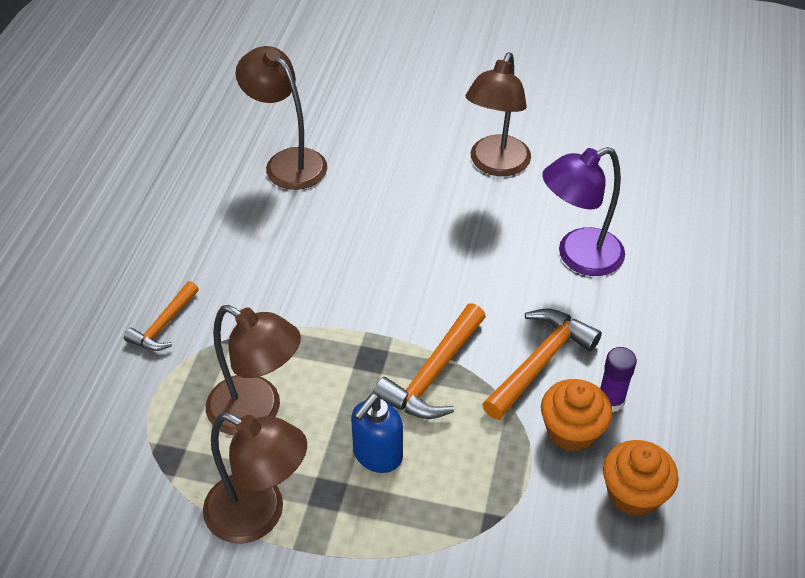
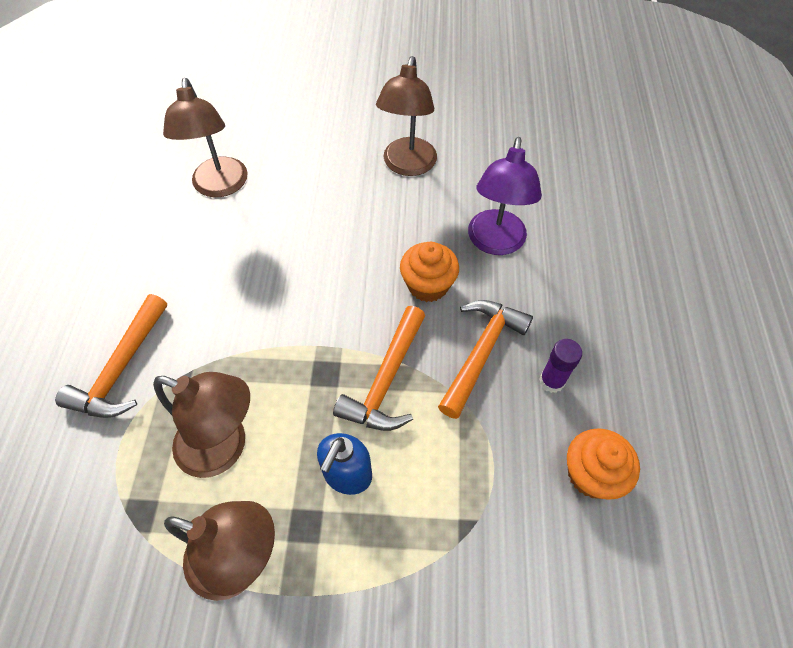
camera: 10 degrees left, 10 degrees up
orange hammer [124,281,199,351] -> orange hammer [55,294,167,418], size x1.59
brown lamp [236,46,327,190] -> brown lamp turned 135 degrees counterclockwise [163,78,248,197]
orange cupcake [541,379,613,452] -> orange cupcake moved to [400,242,459,302]
purple lamp [542,147,625,276] -> purple lamp turned 45 degrees counterclockwise [468,137,542,255]

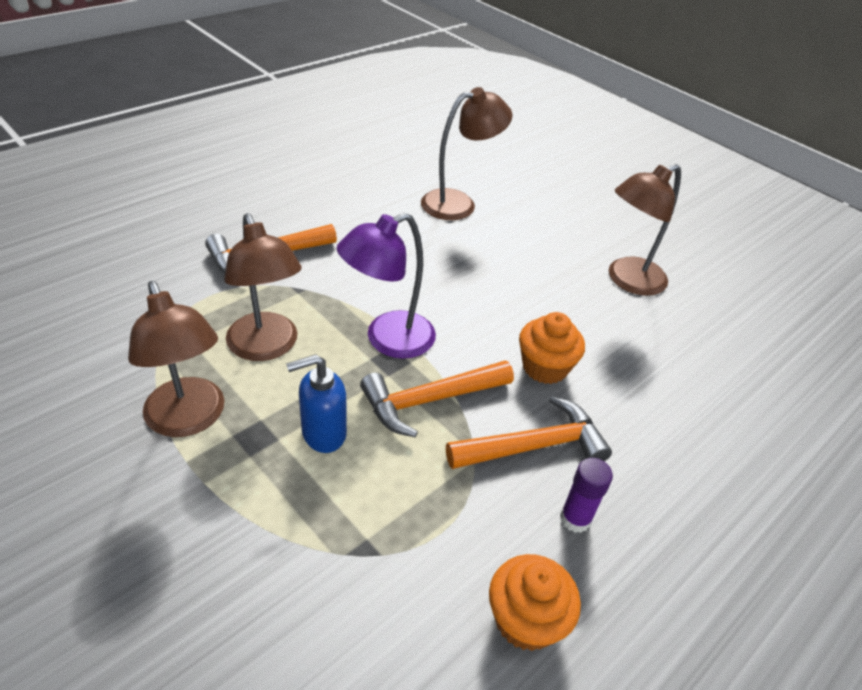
camera: 40 degrees right, 15 degrees down
brown lamp [163,78,248,197] -> brown lamp turned 150 degrees counterclockwise [421,87,512,220]
purple lamp [468,137,542,255] -> purple lamp moved to [337,213,436,359]

